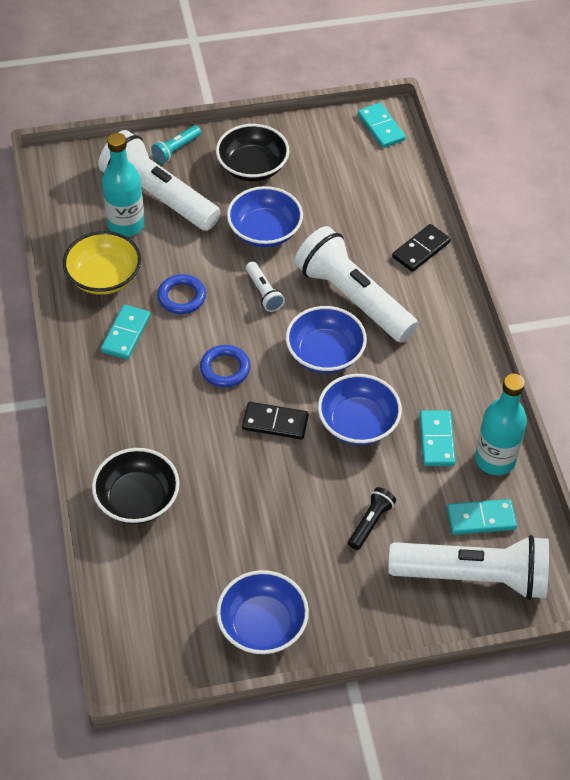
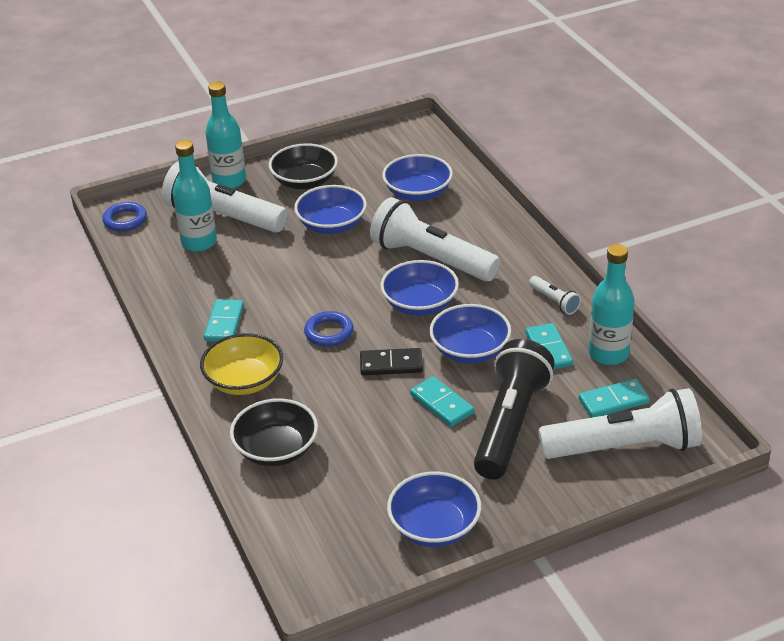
camera: 10 degrees left, 15 degrees down
yellow bowl [63,231,141,295] -> yellow bowl moved to [200,333,283,395]
turquoise flashlight [151,125,201,163] -> turquoise bottle [205,82,246,189]
blue ring [157,274,206,314] -> blue ring moved to [102,202,147,231]
white flashlight [246,262,285,312] -> white flashlight moved to [529,276,581,315]
black flashlight [348,487,396,550] -> black flashlight [474,339,555,480], size x2.31
turquoise domino [358,103,406,148] -> turquoise domino moved to [410,376,474,427]
black domino [392,224,451,272] -> none
none -> blue bowl [382,154,453,201]

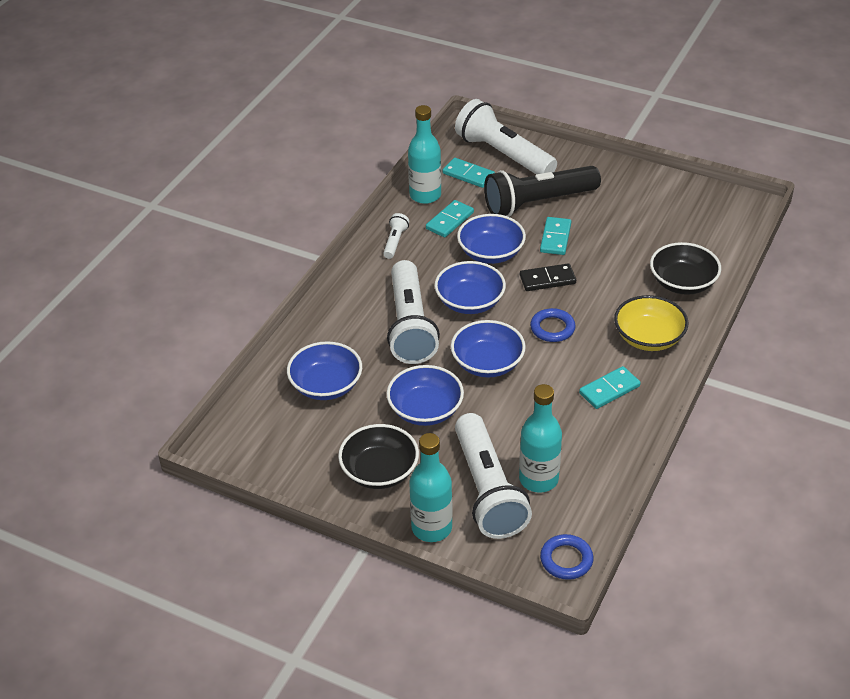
camera: 130 degrees left, 5 degrees up
black domino [360,348,423,375] -> black domino turned 60 degrees counterclockwise [520,263,576,291]
blue bowl [387,472,481,547] -> blue bowl moved to [451,320,526,378]

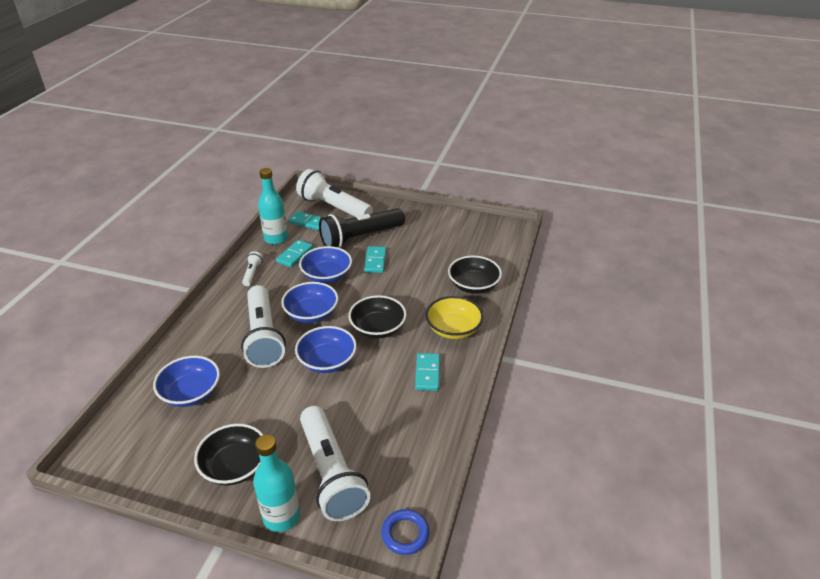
camera: 10 degrees left, 5 degrees down
blue bowl [387,365,464,426] -> none
turquoise bottle [519,384,562,493] -> none
black domino [520,263,576,291] -> none
blue ring [530,308,576,342] -> black bowl [348,295,407,339]
turquoise domino [579,366,641,409] -> turquoise domino turned 45 degrees counterclockwise [415,353,440,391]

